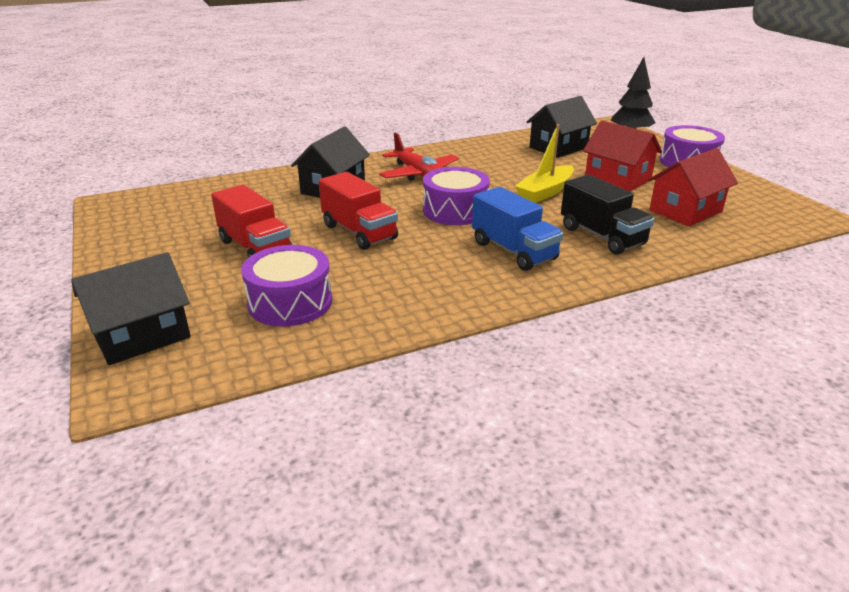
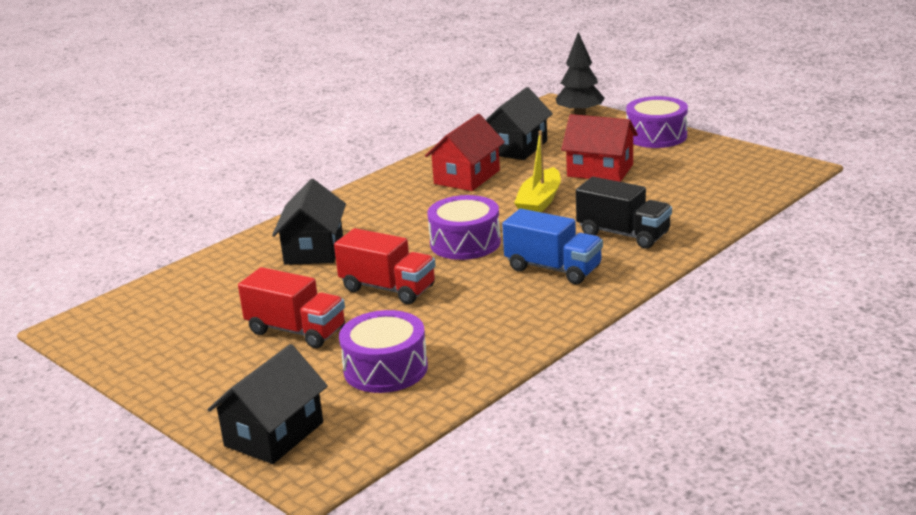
camera: 20 degrees left, 5 degrees down
red plane [379,133,459,181] -> none
red house [648,148,738,226] -> red house moved to [425,114,505,191]

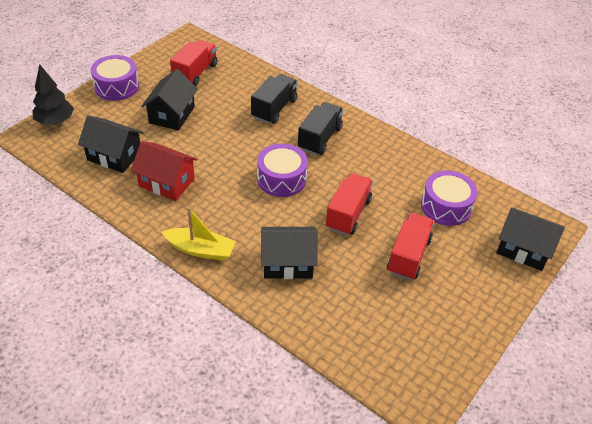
camera: 100 degrees left, 20 degrees up
blue truck [502,209,603,284] -> black truck [298,102,343,155]
yellow boat [514,130,561,213] -> yellow boat moved to [161,207,236,261]
red house [561,114,638,182] -> black house [141,69,198,131]
none -> red truck [170,40,218,86]

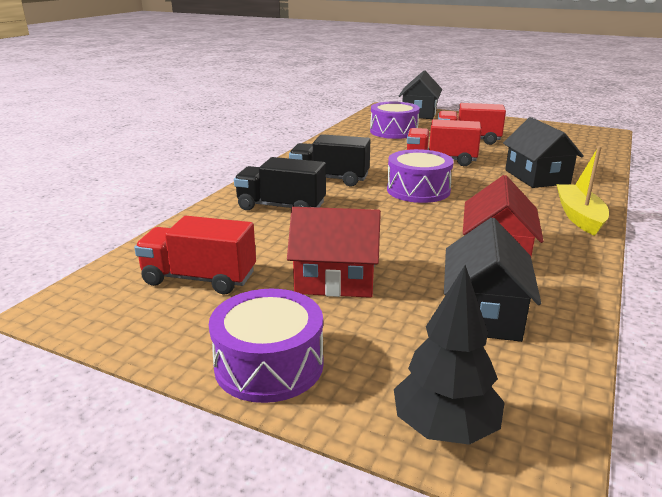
camera: 100 degrees left, 20 degrees down
black house [141,69,198,131] -> red house [287,207,381,298]

